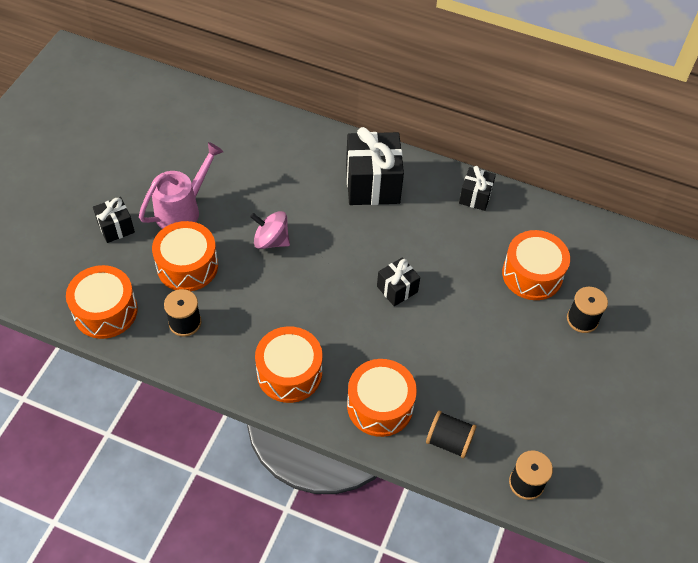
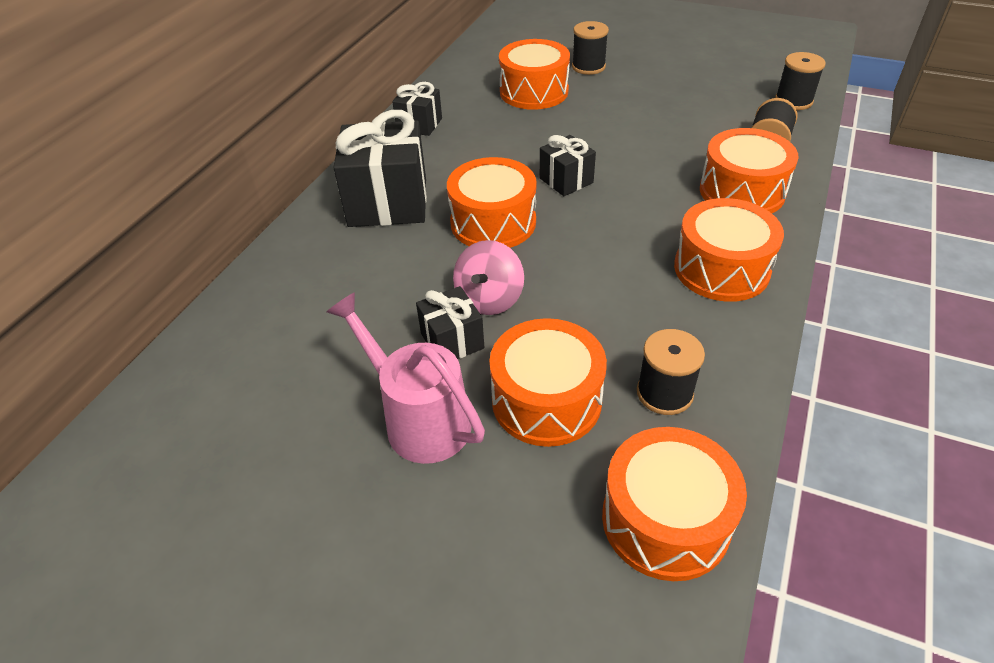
camera: 85 degrees left, 10 degrees down
black gift [93,197,135,243] -> black gift moved to [416,286,484,359]
none -> orange drum [447,157,537,248]

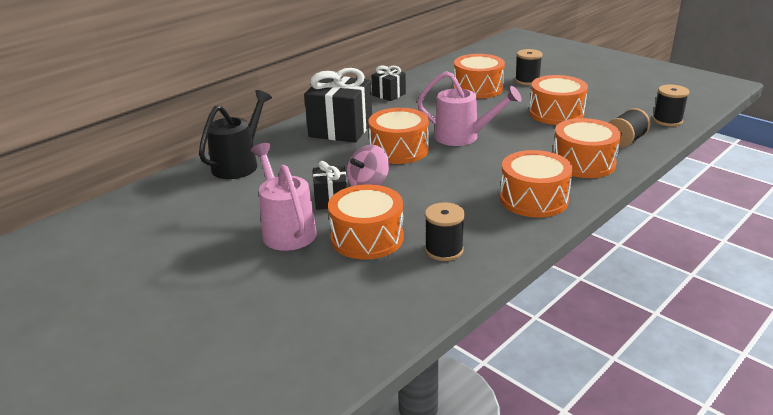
camera: 20 degrees right, 15 degrees down
black gift [540,135,596,196] -> pink watering can [417,71,522,146]
orange drum [602,427,747,581] -> orange drum moved to [529,75,588,125]
none -> black watering can [199,90,272,179]

